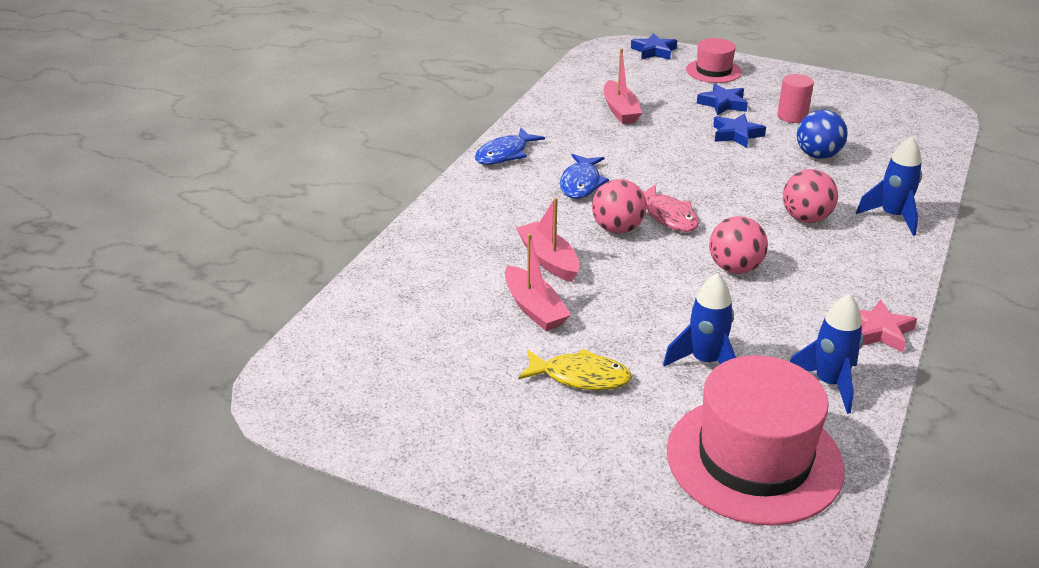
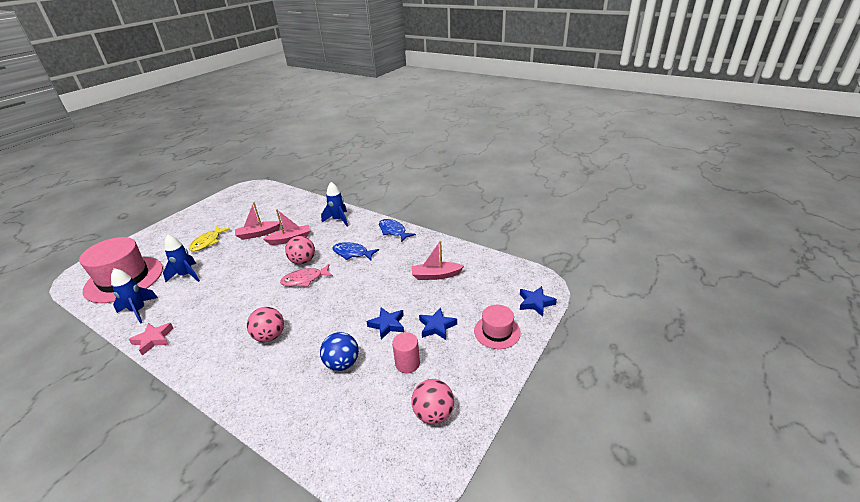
camera: 100 degrees right, 0 degrees up
pink ball [709,216,768,274] -> pink ball moved to [411,379,454,424]
blue rocket [856,136,922,236] -> blue rocket moved to [321,182,348,227]

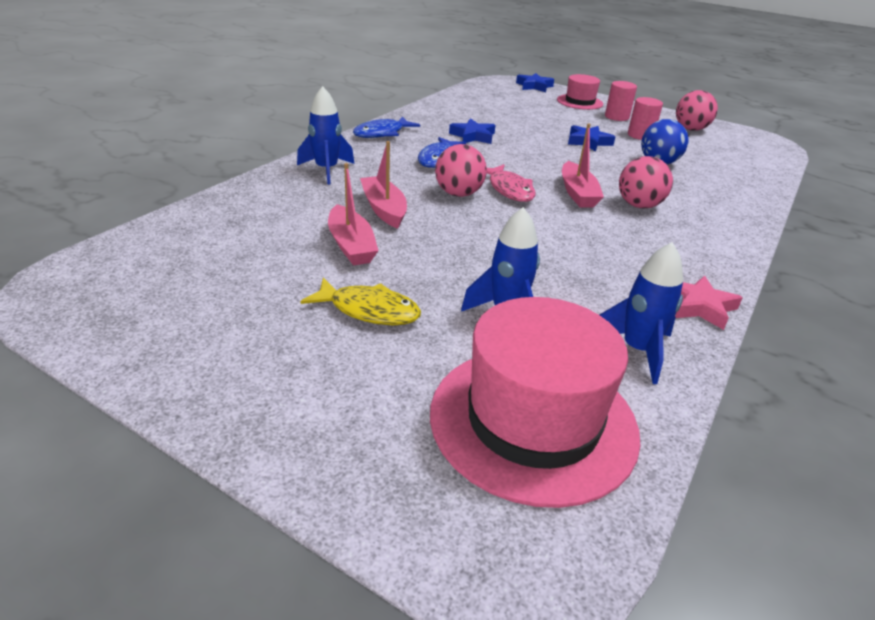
camera: 95 degrees left, 0 degrees up
pink boat [412,241,464,280] -> pink boat moved to [562,123,604,208]
blue star [419,308,457,340] -> blue star moved to [449,118,495,144]
none -> pink cylinder [605,81,637,121]

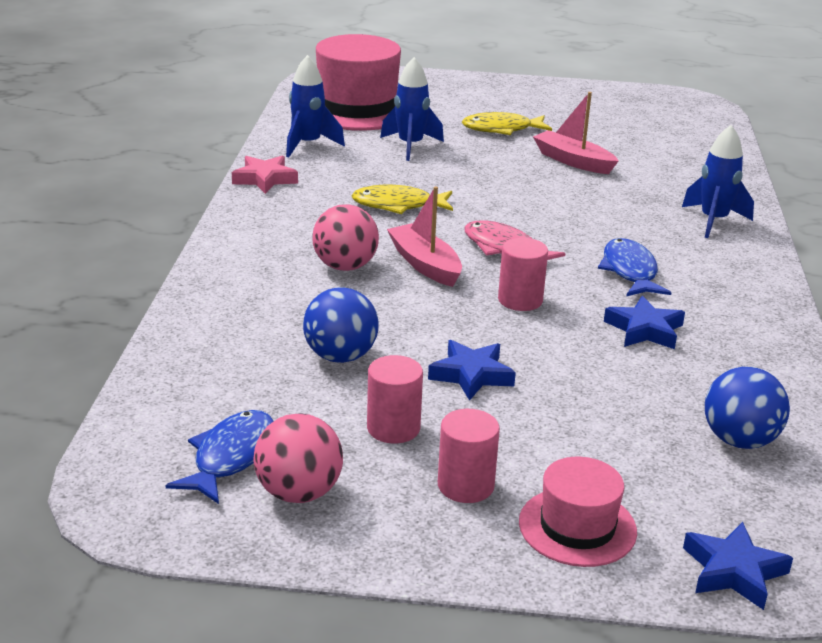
camera: 155 degrees right, 5 degrees down
blue fish [353,116,420,138] -> blue fish moved to [166,410,273,504]
pink boat [360,141,407,229] -> none
pink ball [435,144,487,197] -> none
none -> yellow fish [351,185,453,214]
none -> pink cylinder [498,238,548,311]
none -> blue ball [705,367,790,449]

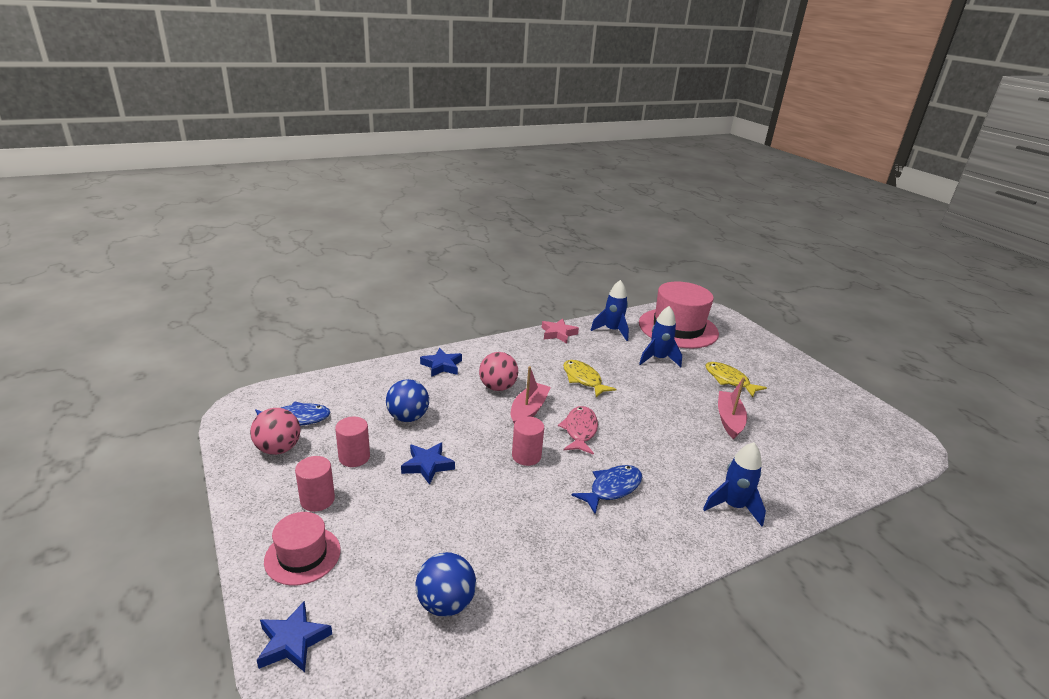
camera: 55 degrees right, 0 degrees up
blue star [604,296,685,349] -> blue star moved to [420,348,462,377]

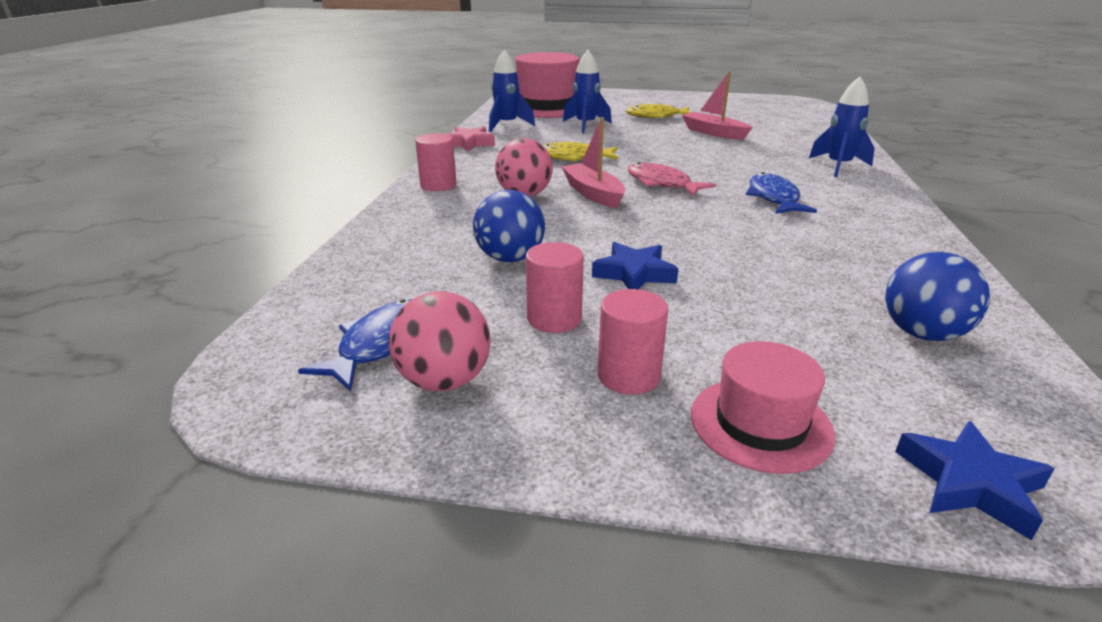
camera: 50 degrees left, 0 degrees up
blue star [420,348,462,377] -> none
pink cylinder [512,416,544,466] -> pink cylinder moved to [415,134,456,191]

